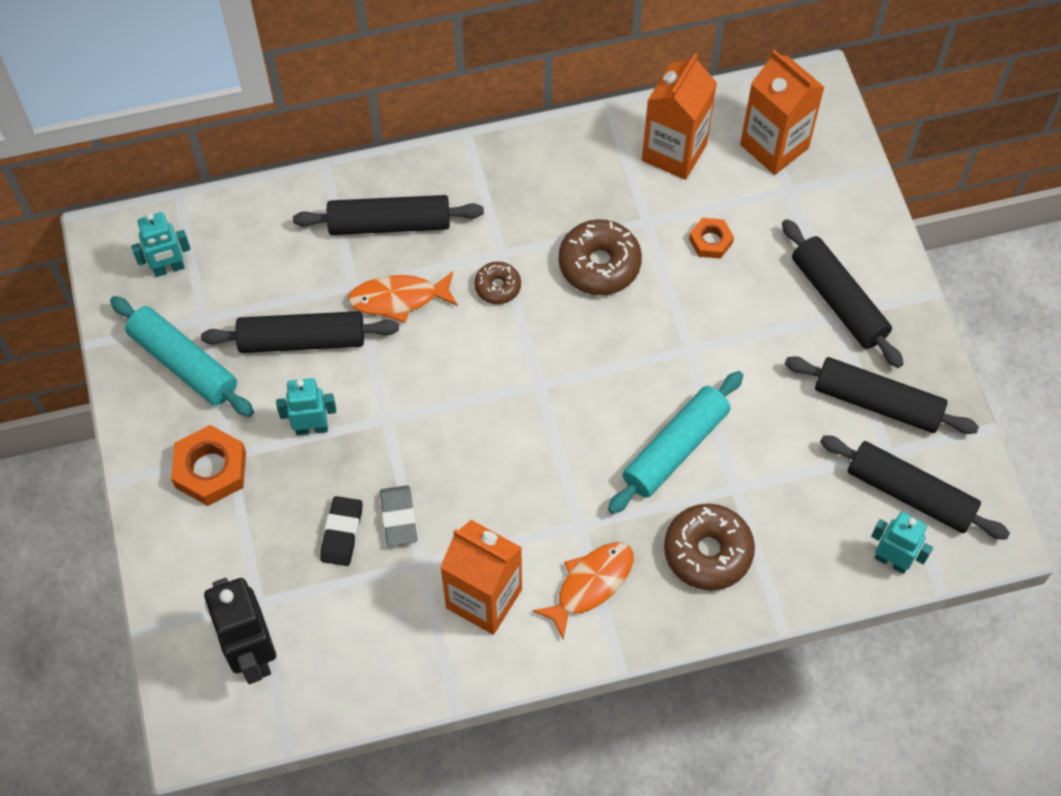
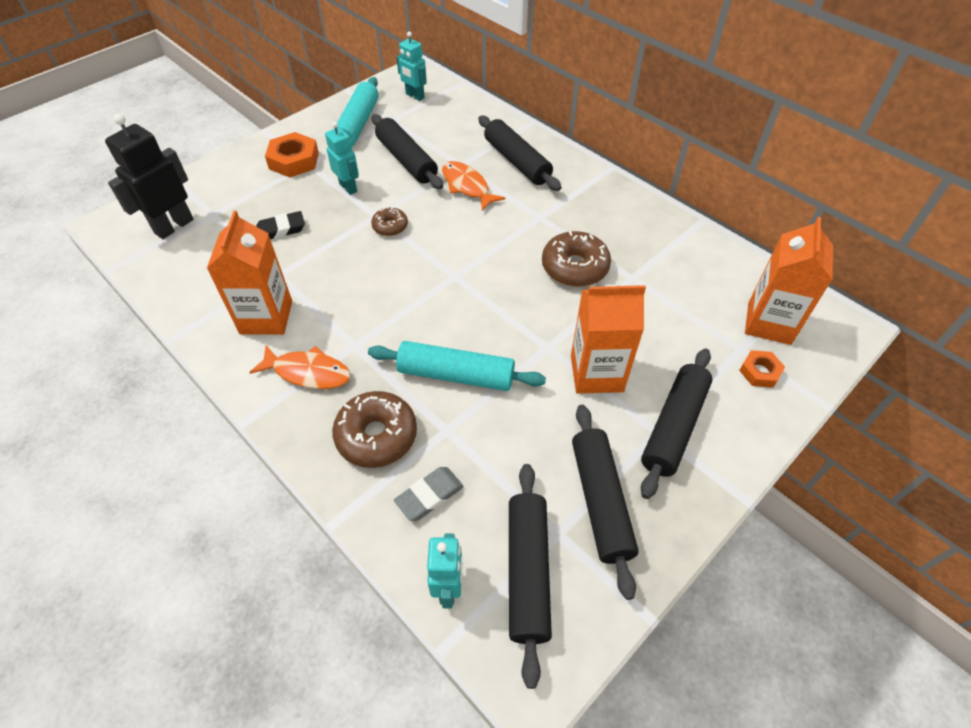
camera: 60 degrees right, 10 degrees down
grey eraser [380,485,417,546] -> grey eraser moved to [394,467,464,521]
brown donut [474,262,521,304] -> brown donut moved to [371,206,408,236]
orange carton [642,53,717,180] -> orange carton moved to [571,285,646,394]
orange nut [689,218,734,259] -> orange nut moved to [739,350,785,388]

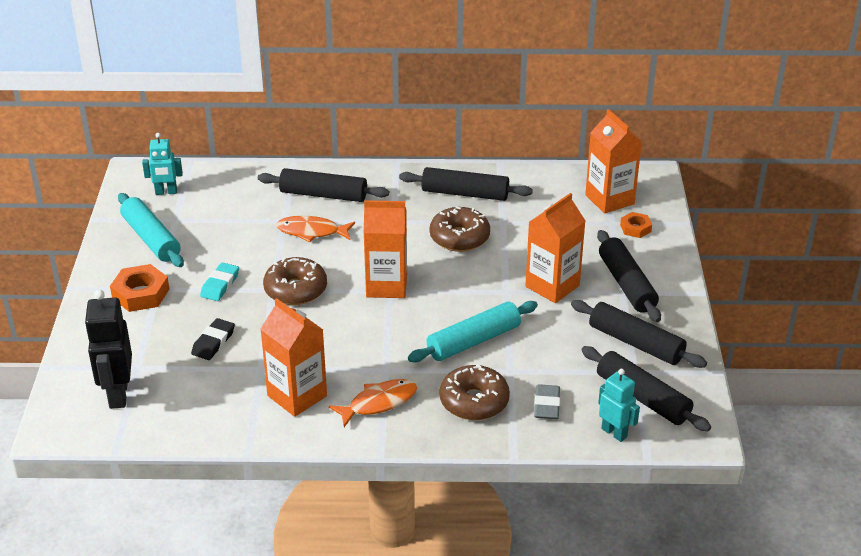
camera: 45 degrees left, 15 degrees down
turquoise robot [325,122,359,195] -> turquoise eraser [200,262,239,301]
brown donut [371,206,408,236] -> brown donut [263,257,327,305], size x1.79
black rolling pin [372,114,443,189] -> black rolling pin moved to [399,167,533,201]
none -> orange carton [364,200,407,298]

